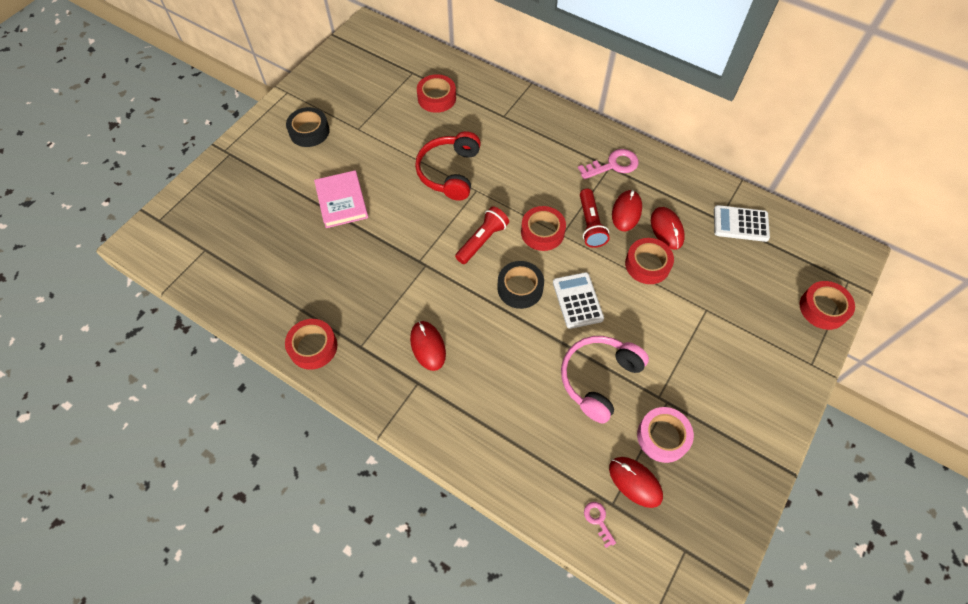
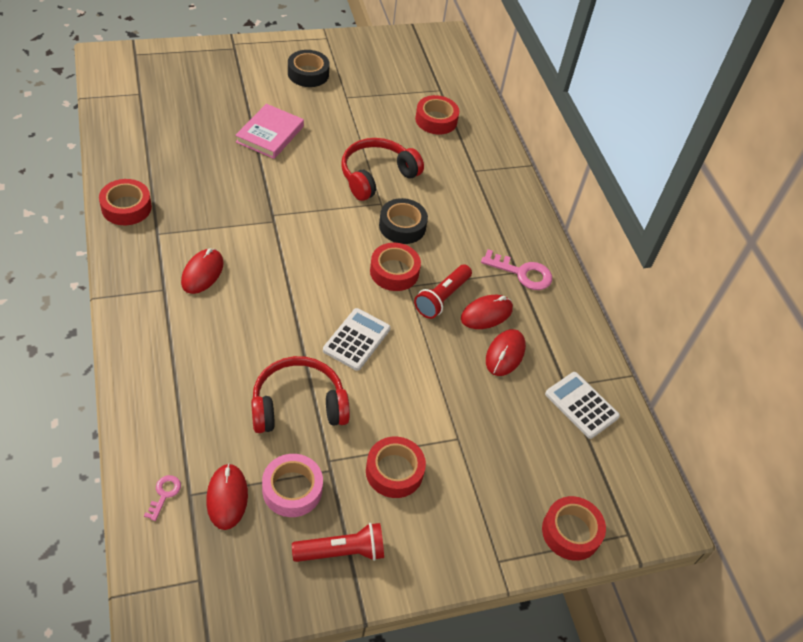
camera: 35 degrees right, 10 degrees down
red flashlight [455,206,509,264] -> red flashlight moved to [292,523,384,562]
black tape [497,261,544,309] -> black tape moved to [379,198,428,244]
pink headphones [561,336,649,424] -> red headphones [251,356,350,433]
red tape [625,238,674,284] -> red tape moved to [366,437,426,498]

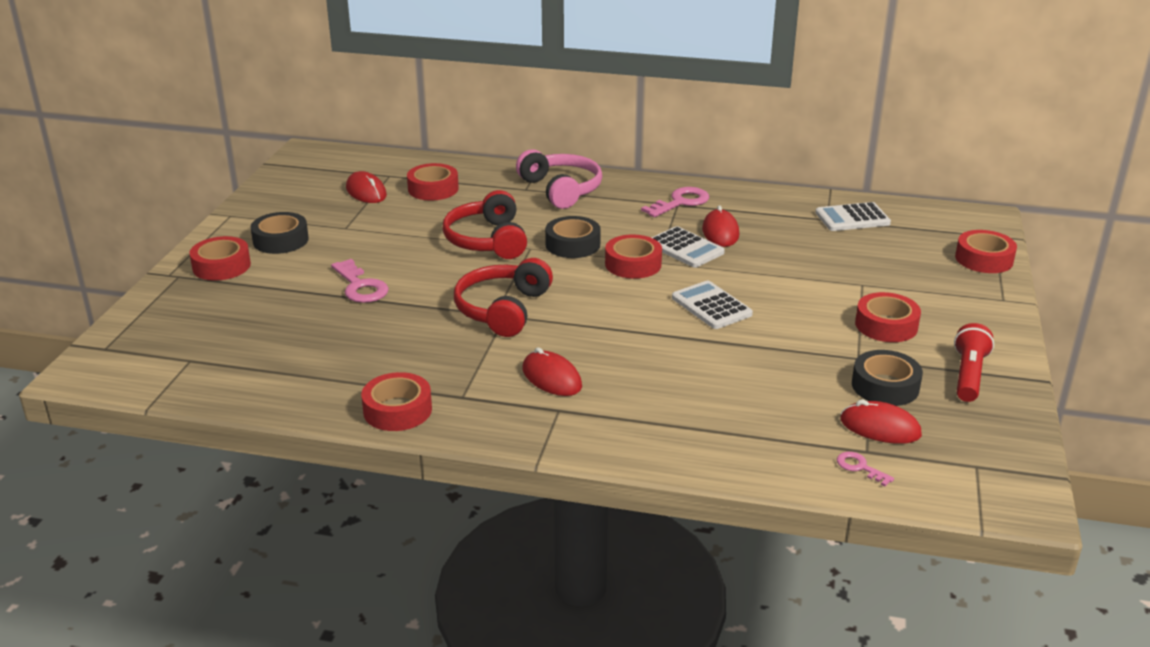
camera: 55 degrees left, 20 degrees down
pink book [235,104,304,159] -> pink key [331,259,389,303]
red headphones [251,356,350,433] -> red headphones moved to [454,258,553,337]
pink tape [262,454,323,517] -> black tape [852,350,923,406]
red flashlight [414,265,472,319] -> white calculator [651,226,725,268]
red mouse [486,329,526,376] -> red mouse moved to [346,171,387,203]
none -> red tape [189,236,251,281]
none -> pink headphones [516,149,602,209]

